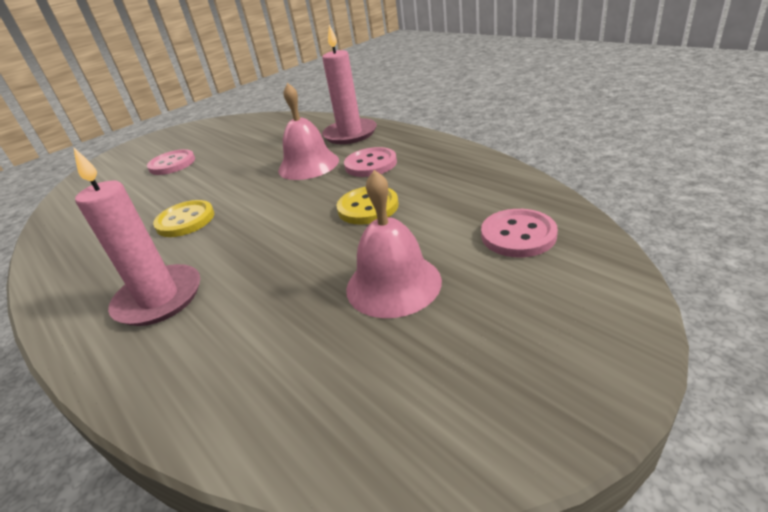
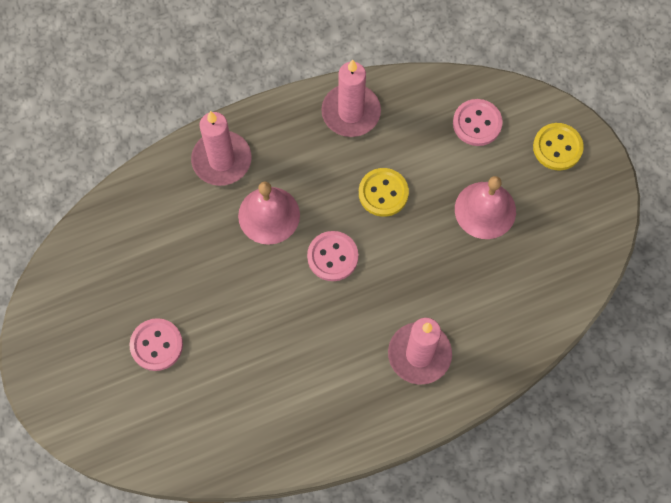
camera: 75 degrees left, 35 degrees up
yellow button [153,200,214,237] -> yellow button moved to [533,123,584,170]
pink button [344,147,397,177] -> pink button moved to [307,231,359,281]
none -> pink candle [321,59,381,137]

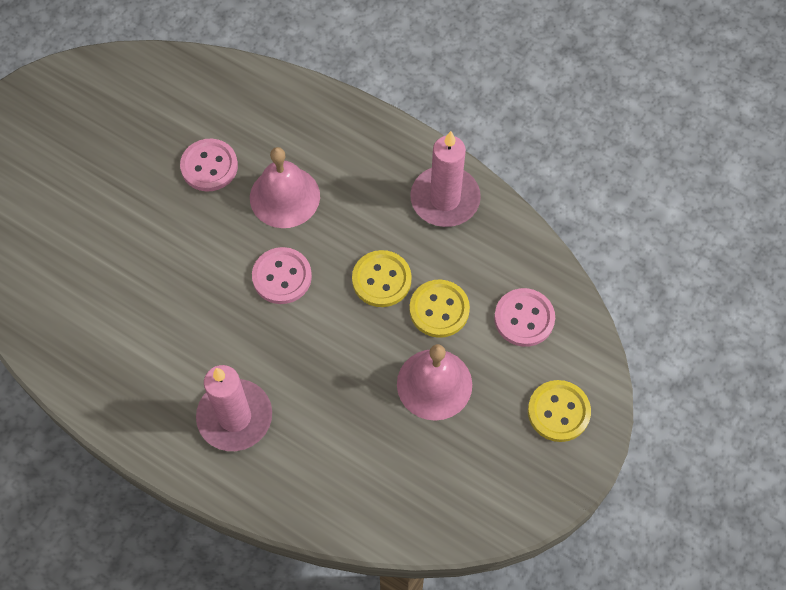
camera: 55 degrees right, 5 degrees down
pink button [130,318,183,371] -> pink button moved to [180,139,238,192]
pink candle [191,111,251,186] -> none
none -> yellow button [409,279,470,338]

